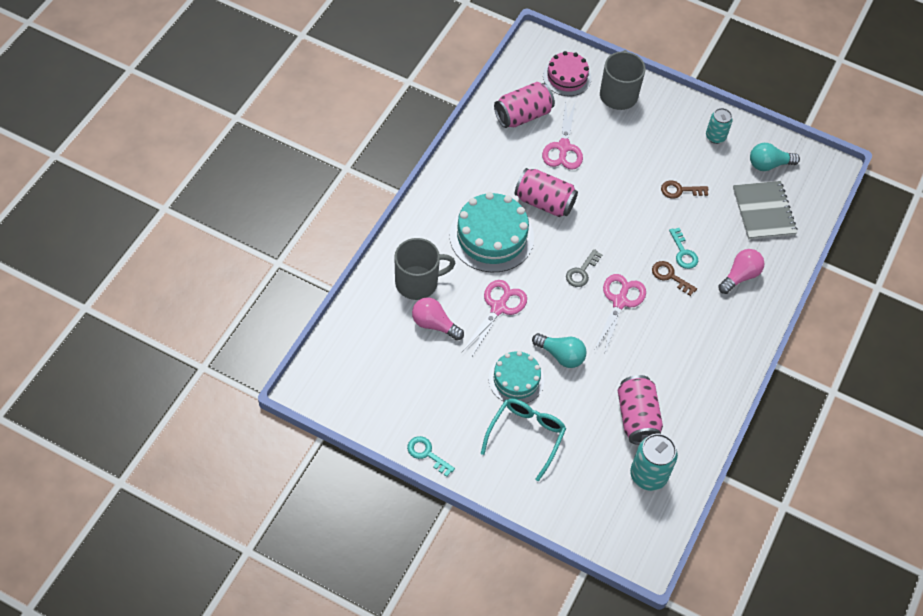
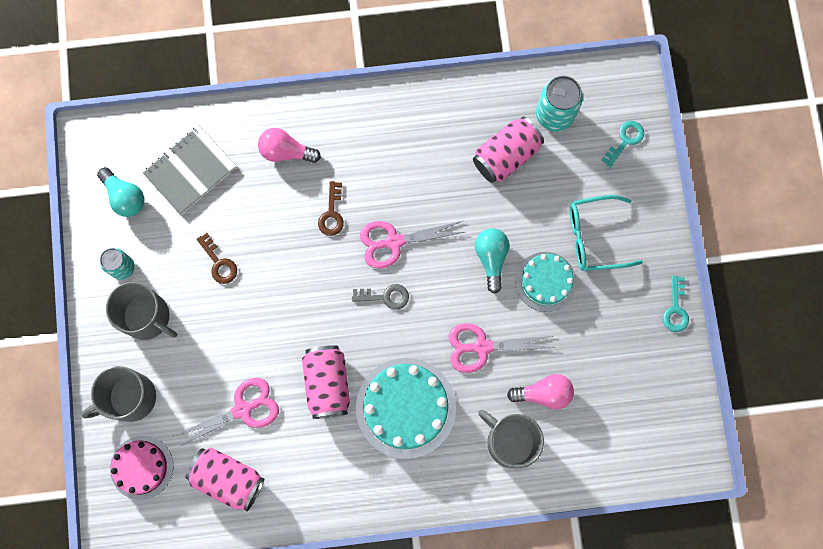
camera: 120 degrees left, 20 degrees up
pink light bulb [412,298,464,340] -> pink light bulb turned 90 degrees counterclockwise [507,374,574,410]
turquoise key [669,228,698,269] -> turquoise key moved to [601,121,644,168]
none -> grey mug [106,282,177,340]

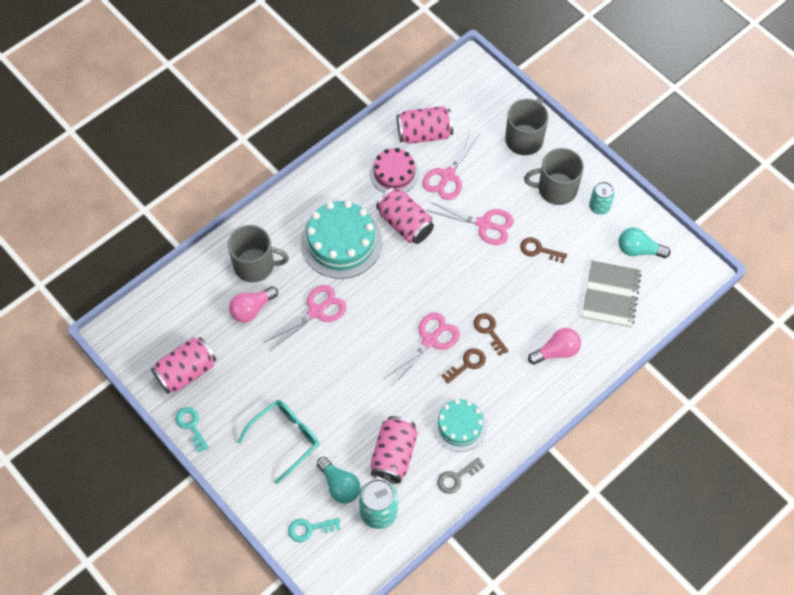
camera: 145 degrees right, 15 degrees down
pink cake [110,436,173,500] -> pink cake moved to [370,148,419,193]
grey key [352,284,409,310] -> grey key moved to [437,457,485,494]
turquoise light bulb [475,228,509,294] -> turquoise light bulb moved to [317,457,360,503]
turquoise cake [515,252,576,312] -> turquoise cake moved to [433,399,487,452]
turquoise key [601,121,644,168] -> turquoise key turned 75 degrees clockwise [288,518,340,542]
none -> pink can [151,337,216,394]
none -> pink scissors [426,201,514,245]
none -> brown key [441,348,486,384]

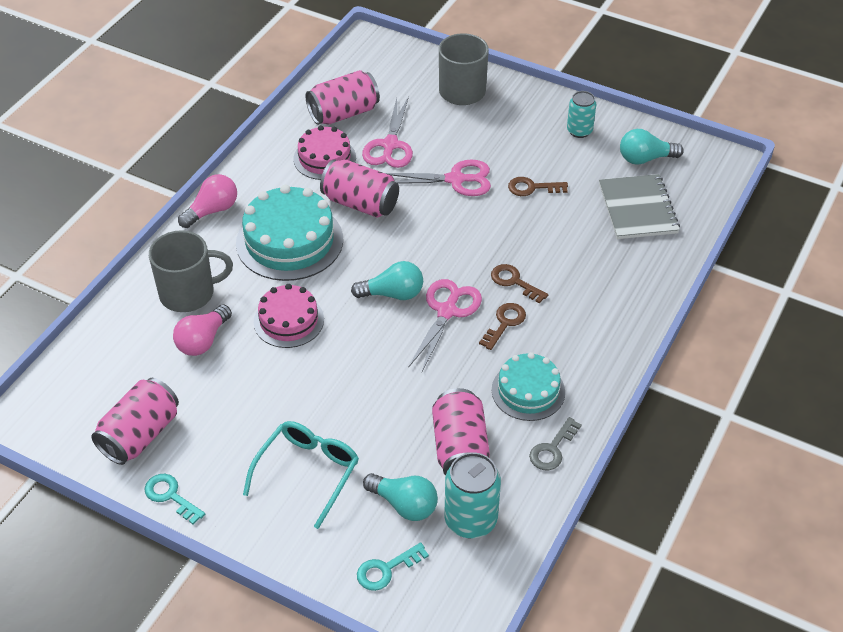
camera: 20 degrees left, 15 degrees down
pink scissors [263,285,346,351] -> pink cake [254,284,324,348]
grey mug [524,148,584,205] -> none
pink light bulb [528,328,581,365] -> pink light bulb moved to [178,174,237,228]
none -> turquoise light bulb [351,261,423,300]

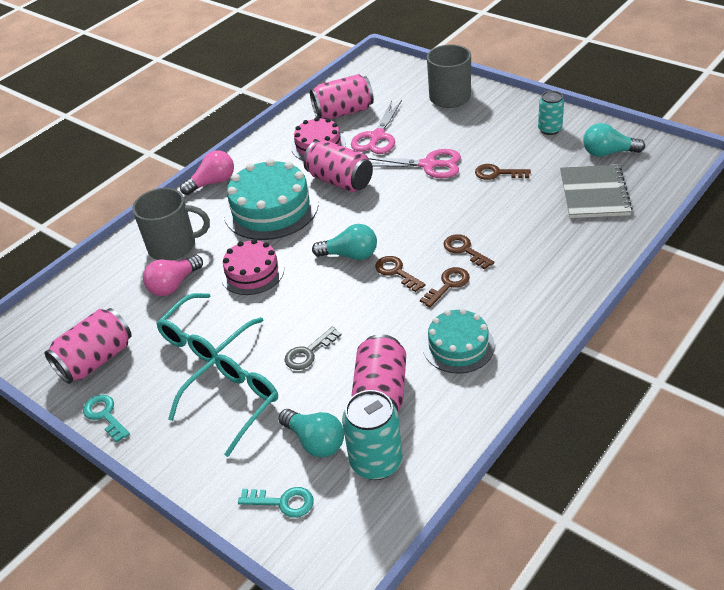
camera: 15 degrees right, 5 degrees down
turquoise key [357,542,429,591] -> turquoise key turned 150 degrees counterclockwise [238,487,314,518]
pink scissors [408,279,482,372] -> brown key [375,256,425,292]
grey key [529,417,582,470] -> grey key moved to [285,327,342,370]
none -> turquoise glasses [156,293,264,362]

